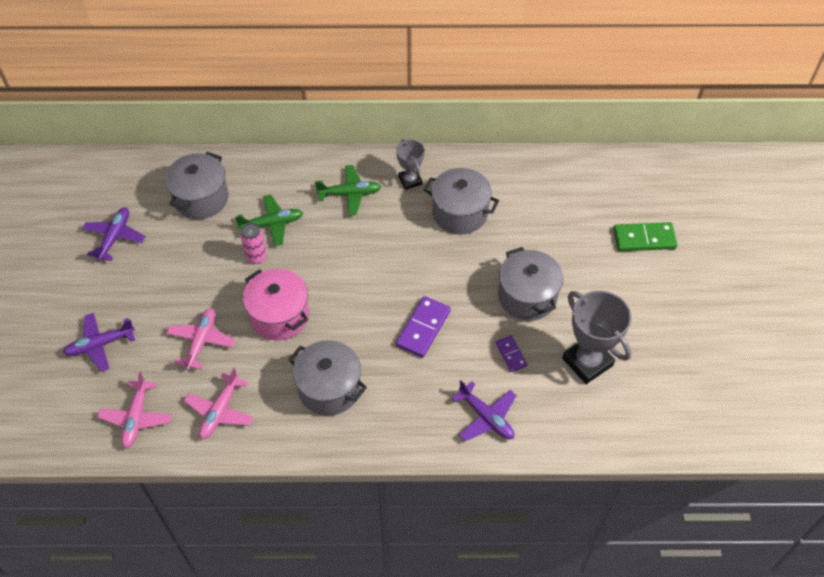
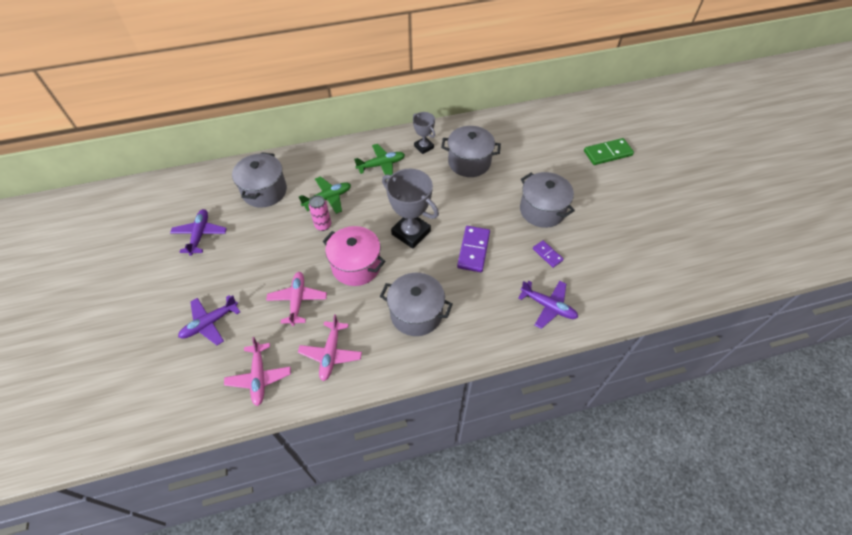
camera: 15 degrees left, 0 degrees up
grey trophy [562,290,631,384] -> grey trophy moved to [382,169,439,248]

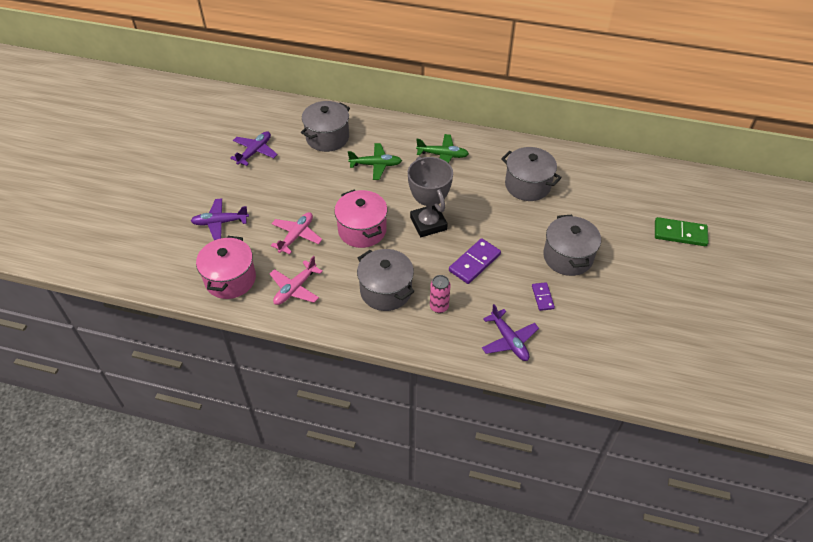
camera: 30 degrees right, 5 degrees down
pink plane [224,337,291,406] -> pink pot [196,236,256,299]
pink can [309,195,331,231] -> pink can moved to [430,275,451,313]
grey trophy [413,112,435,154] -> none

